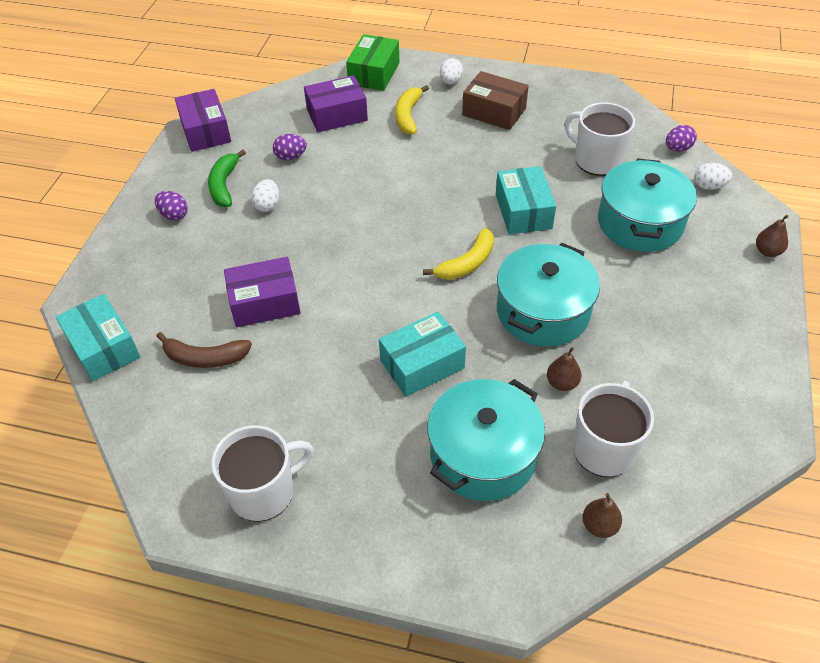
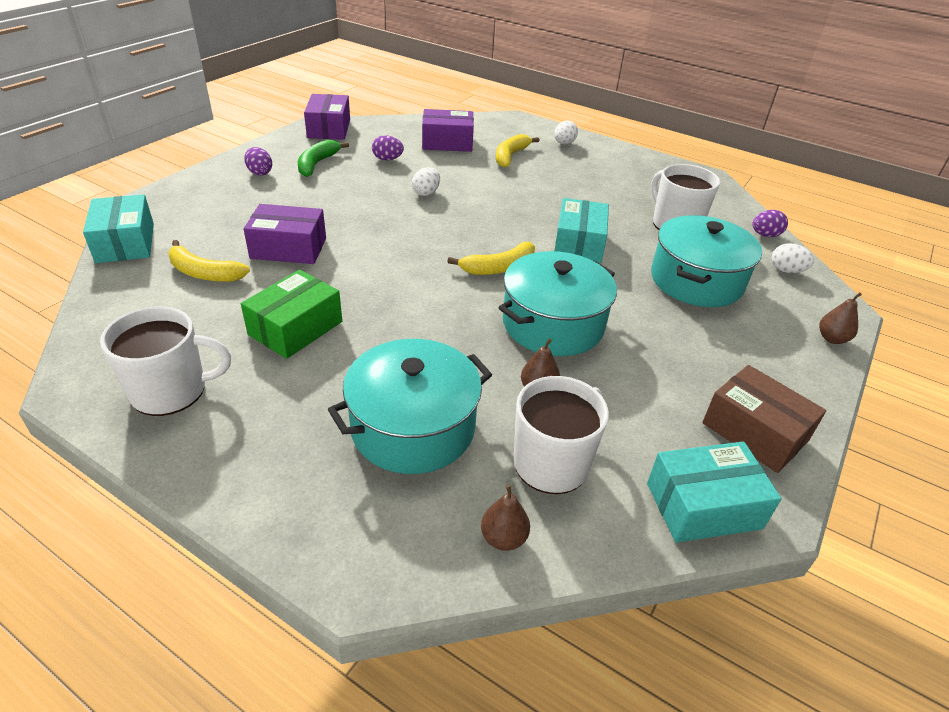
camera: 15 degrees right, 10 degrees down
brown banana [157,332,252,368] -> yellow banana [169,240,250,282]
white egg [251,179,279,212] -> white egg moved to [412,167,440,196]
green box [346,34,399,91] -> green box moved to [241,270,342,359]
turquoise box [379,311,466,397] -> turquoise box moved to [647,442,782,543]
brown box [462,71,529,130] -> brown box moved to [702,365,826,473]

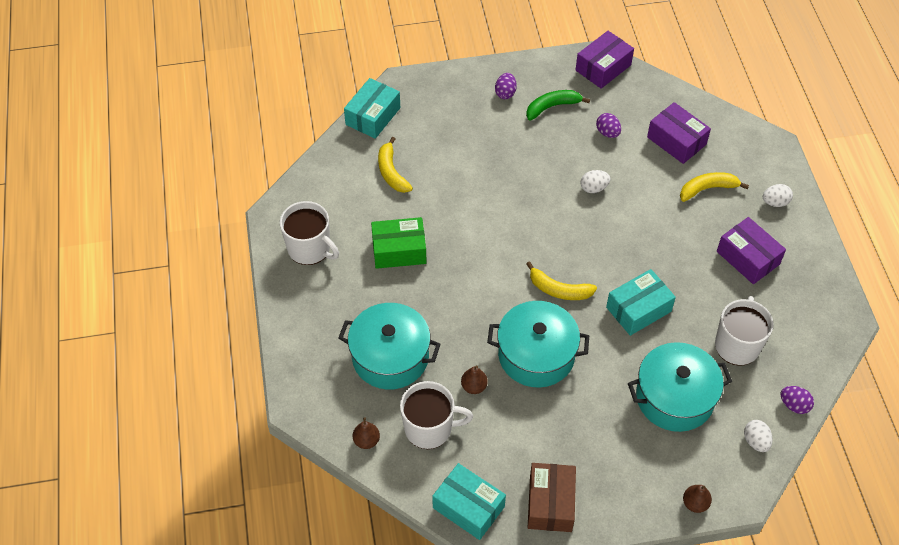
camera: 50 degrees right, 15 degrees up
purple box [244,204,326,264] -> purple box moved to [717,217,786,284]

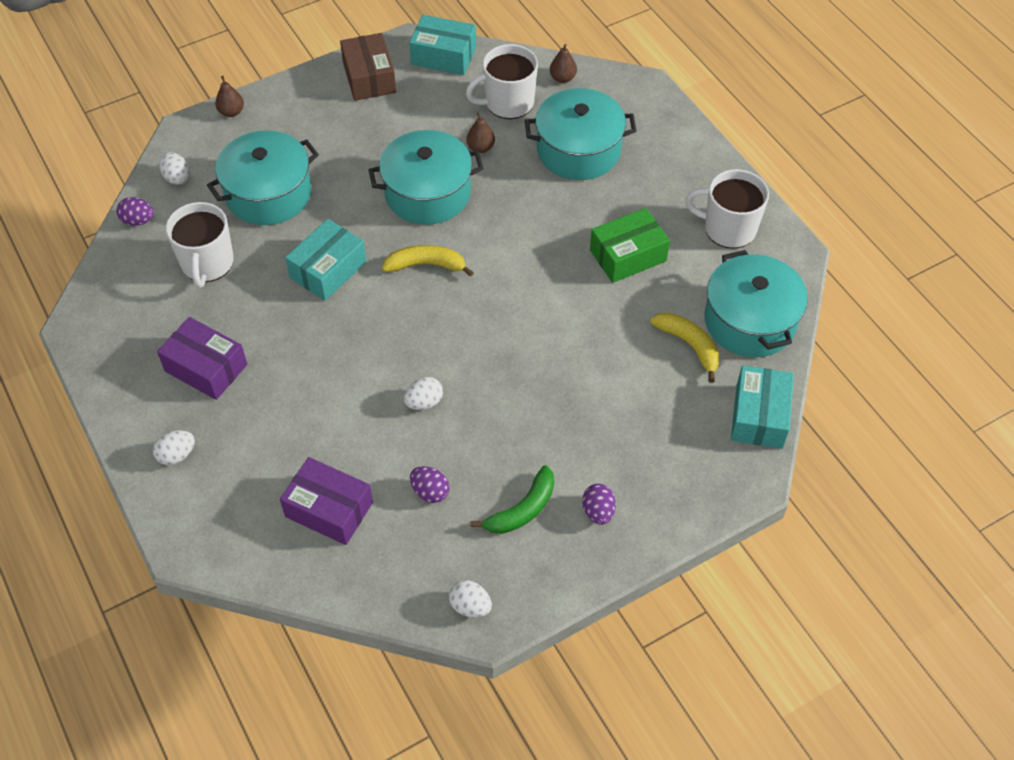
camera: 160 degrees right, 0 degrees up
purple box [576,31,634,89] -> white egg [449,580,492,618]
yellow banana [680,172,749,202] -> none
none -> turquoise pot [704,250,808,357]

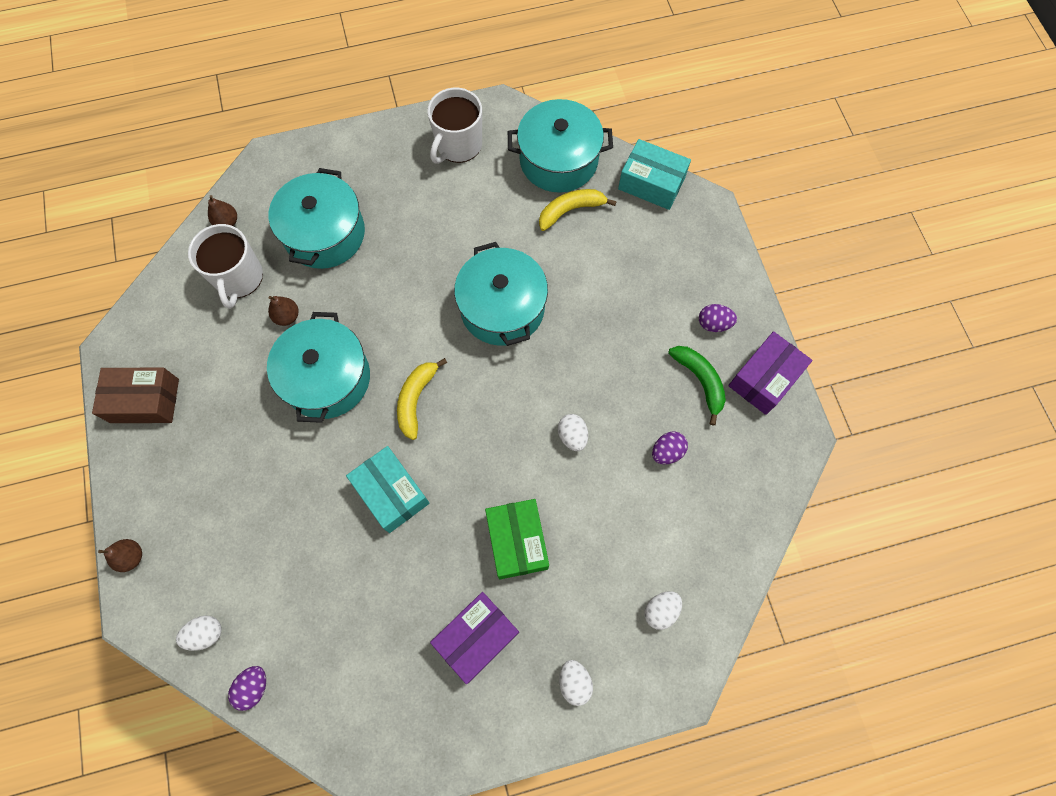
camera: 75 degrees left, 15 degrees up
white mug [166,202,234,288] -> none
turquoise pot [207,130,319,225] -> turquoise pot moved to [454,242,548,346]
purple box [280,457,373,545] -> purple box moved to [728,331,812,415]
turquoise box [409,15,476,75] -> none
white egg [449,580,492,618] -> white egg moved to [644,591,682,630]
green box [590,208,670,283] -> green box moved to [485,499,549,579]

